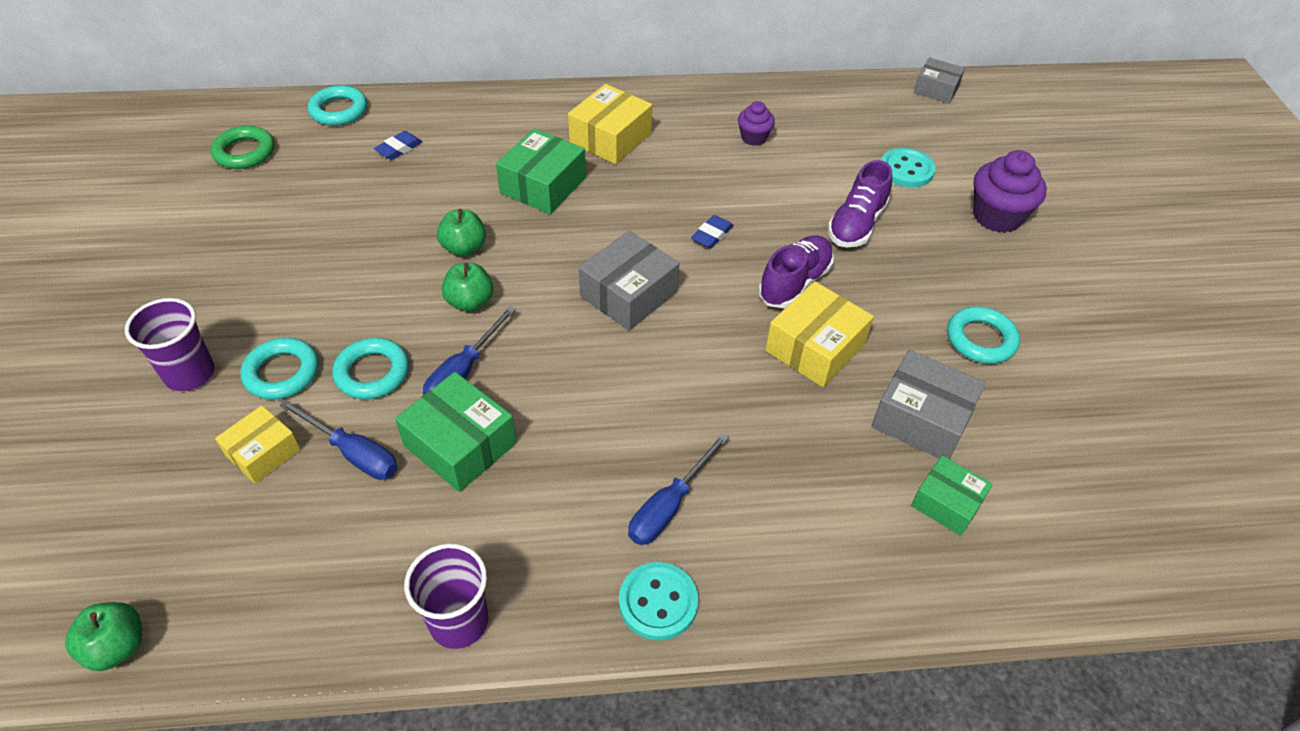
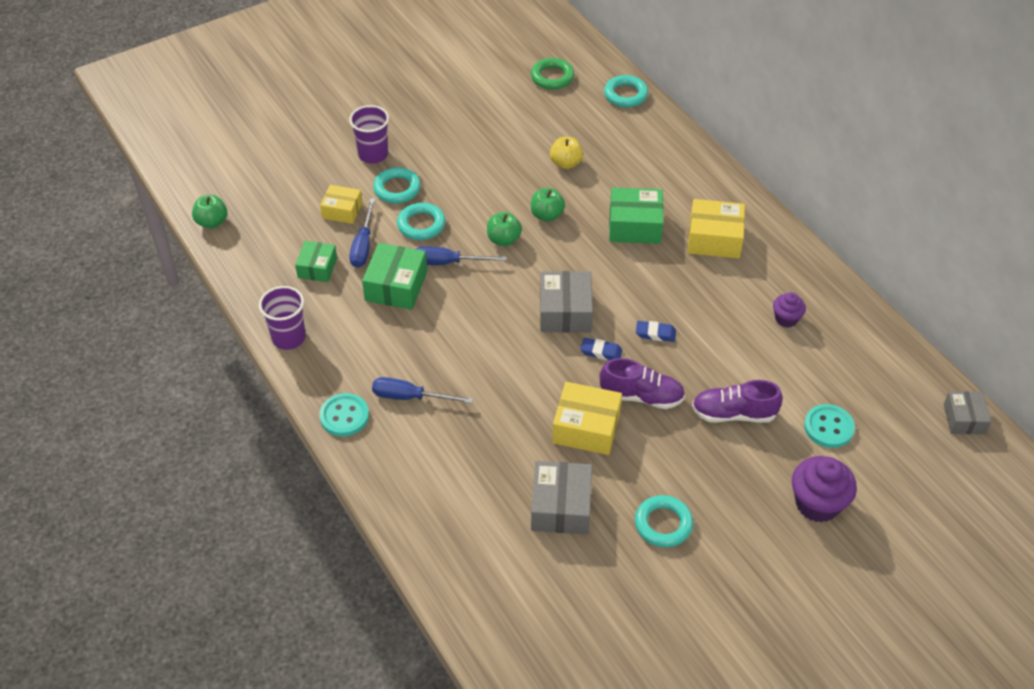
camera: 65 degrees right, 0 degrees up
blue eraser [374,131,422,160] -> blue eraser moved to [581,338,623,360]
grey box [579,231,679,330] -> grey box turned 75 degrees clockwise [540,271,593,333]
green box [911,455,993,536] -> green box moved to [295,241,337,282]
none -> yellow apple [550,137,583,169]

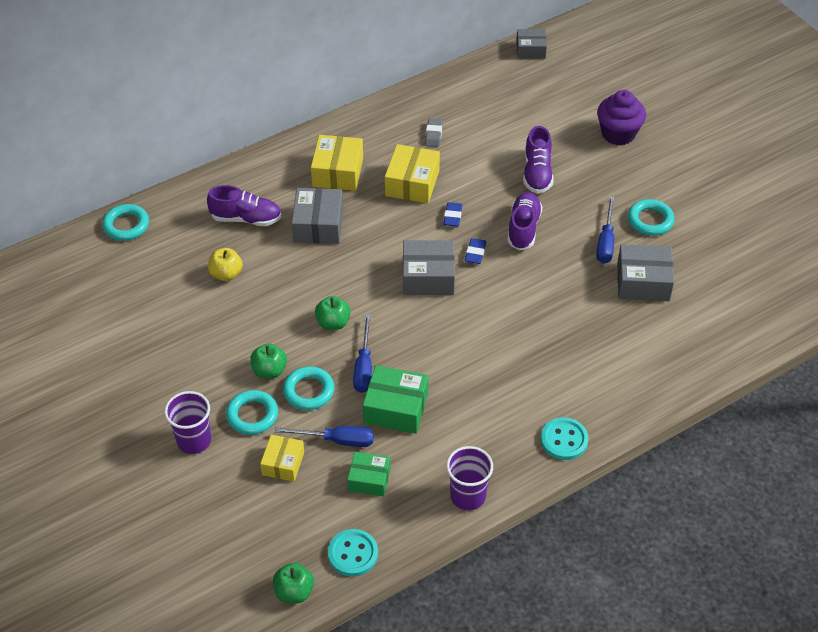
camera: 90 degrees left, 0 degrees up
blue screwdriver [372,377,473,403] -> blue screwdriver moved to [596,196,614,264]
green ring [531,58,574,90] -> none
green apple [531,188,565,222] -> green apple moved to [250,343,287,379]
yellow box [552,382,622,455] -> yellow box moved to [385,144,440,203]
green box [609,187,663,244] -> grey box [292,188,343,244]
purple cupcake [773,292,806,328] -> grey eraser [425,118,443,147]
turquoise button [804,404,855,448] -> turquoise button moved to [328,529,378,577]
none -> purple shoe [207,185,281,226]

